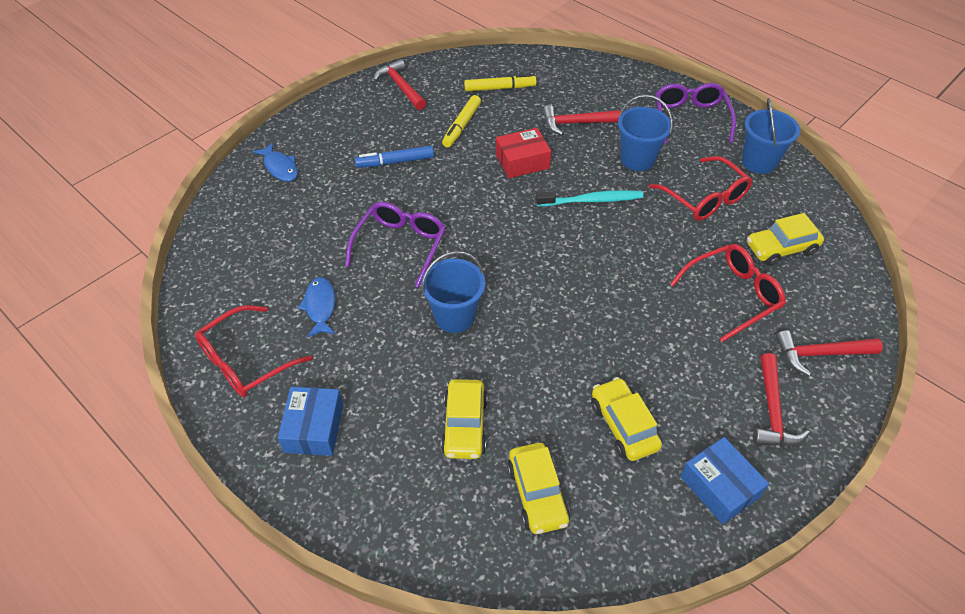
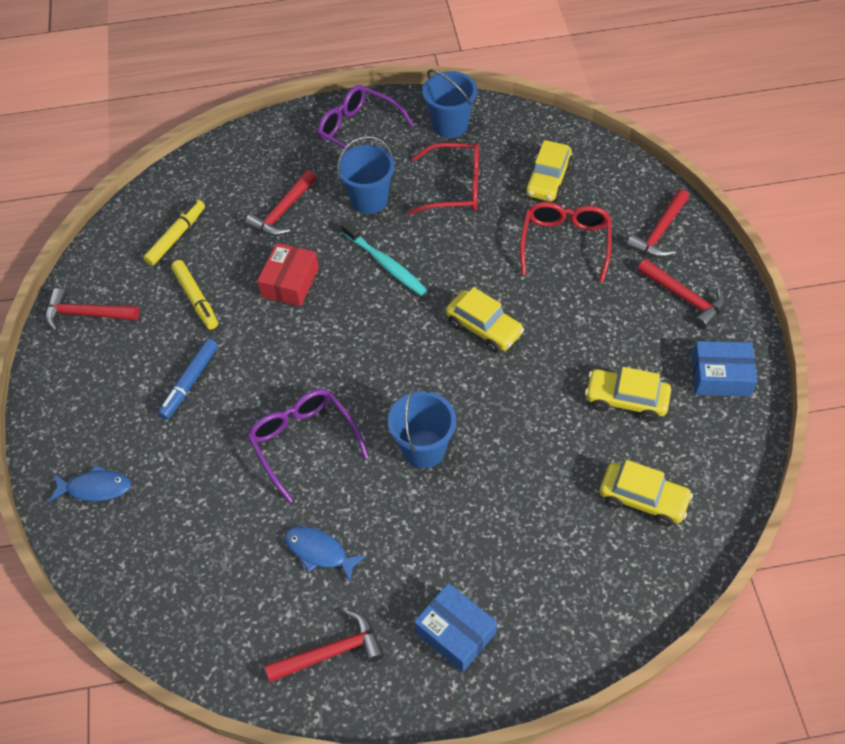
camera: 50 degrees left, 5 degrees up
red glasses [195,305,313,397] -> red hammer [265,610,384,682]
yellow car [441,379,488,459] -> yellow car moved to [446,287,524,353]
turquoise toothbrush [536,190,644,207] -> turquoise toothbrush turned 105 degrees clockwise [341,220,427,296]

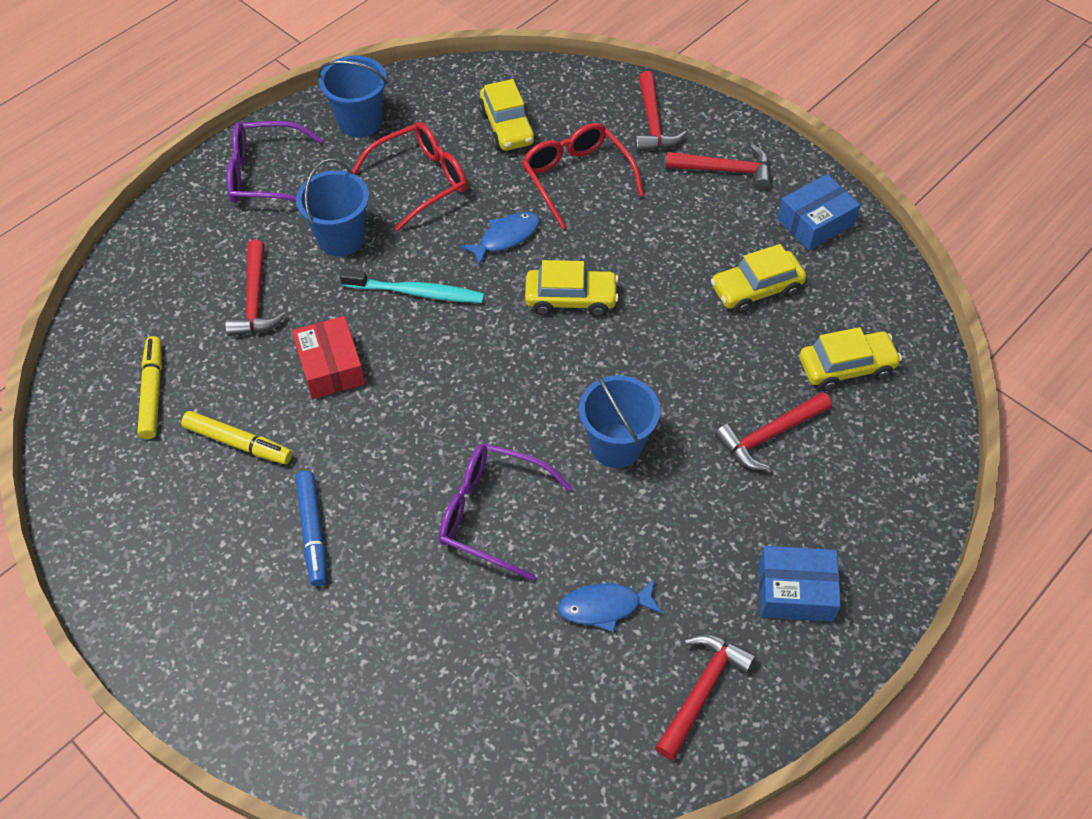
camera: 40 degrees left, 0 degrees up
red hammer [45,288,139,331] -> red hammer moved to [715,392,832,471]
blue fish [49,465,131,502] -> blue fish moved to [461,212,540,266]

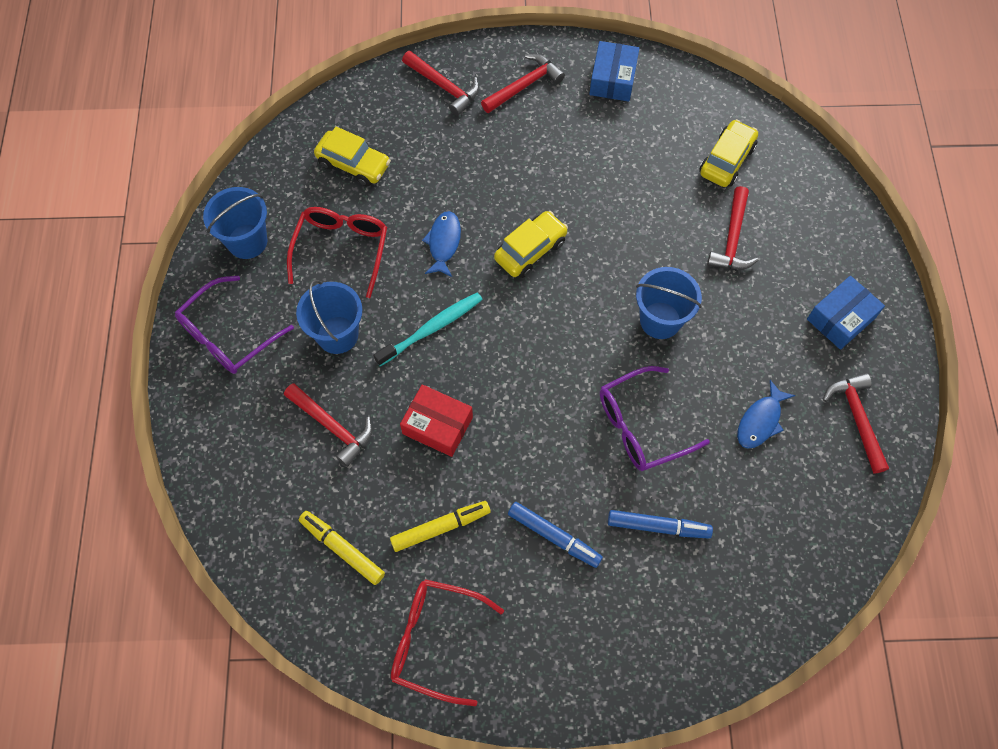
camera: 45 degrees left, 10 degrees up
red glasses [522,123,644,229] -> red glasses moved to [391,579,504,706]
yellow car [711,244,806,314] -> none
none -> blue marker [608,510,713,539]

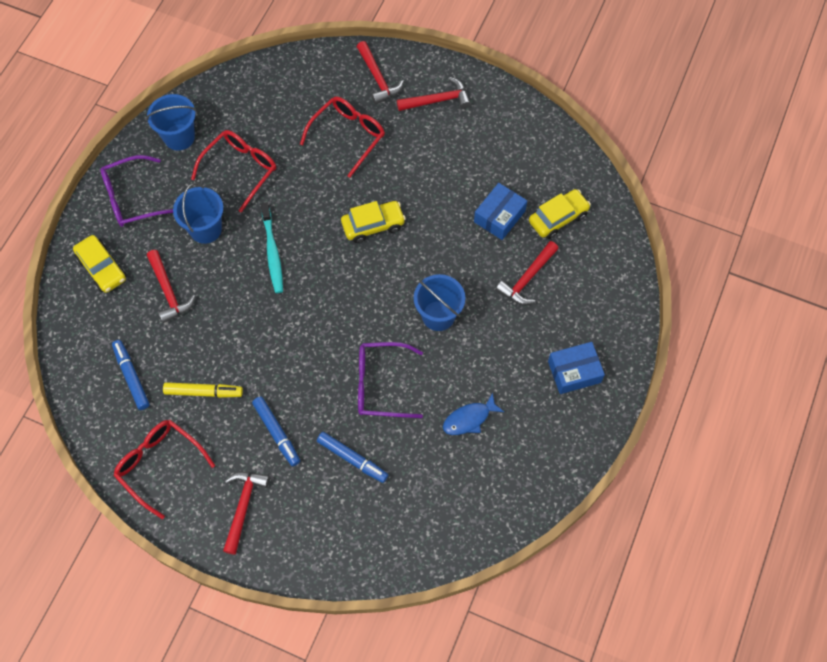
camera: 25 degrees right, 0 degrees up
yellow marker [299,511,385,585] -> blue marker [112,340,150,410]
yellow car [314,127,391,187] -> yellow car moved to [73,235,127,293]
turquoise toothbrush [373,292,483,366] -> turquoise toothbrush turned 90 degrees clockwise [261,202,283,293]
red box [400,384,473,457] -> none
blue fish [422,211,461,277] -> none
blue box [589,41,639,102] -> blue box moved to [474,183,527,240]
red hammer [823,373,889,474] -> red hammer moved to [223,472,270,555]
none -> red glasses [300,97,385,178]

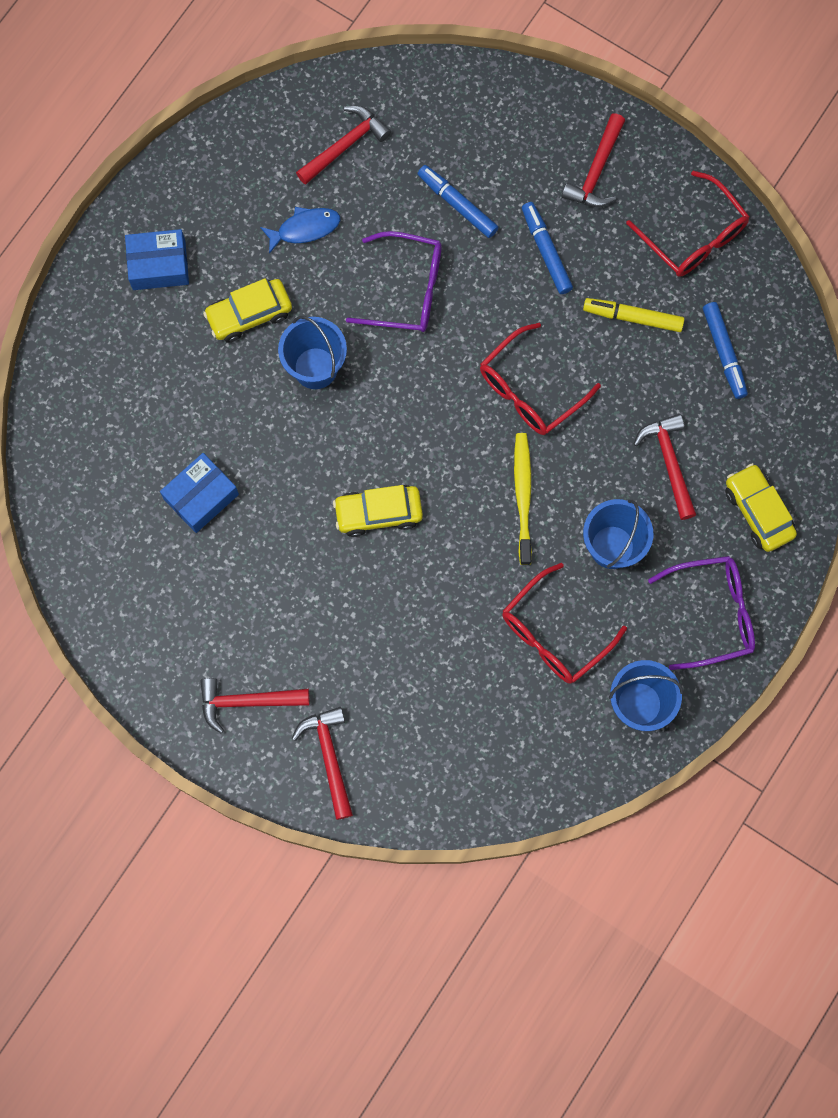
camera: 170 degrees left, 10 degrees up
turquoise toothbrush [261,202,283,293] -> yellow toothbrush [514,433,532,565]
red glasses [300,97,385,178] -> red glasses moved to [480,323,601,435]
red hammer [496,241,559,305] -> red hammer moved to [296,106,391,185]
yellow car [529,189,591,239] -> yellow car moved to [203,278,292,343]

